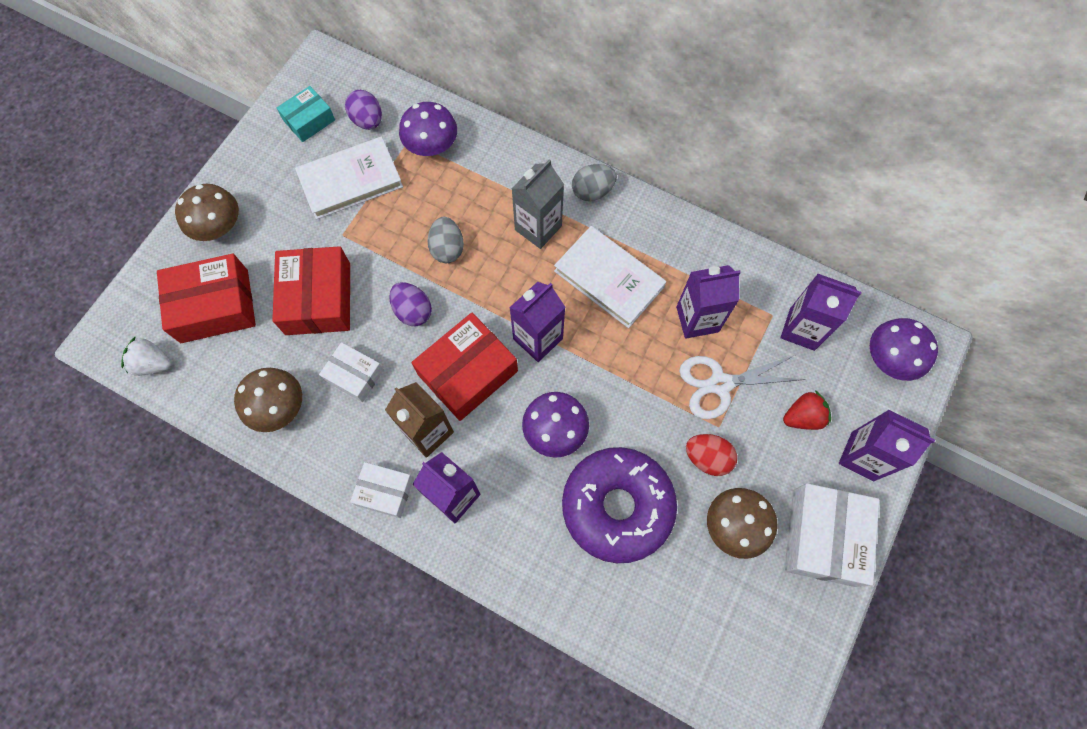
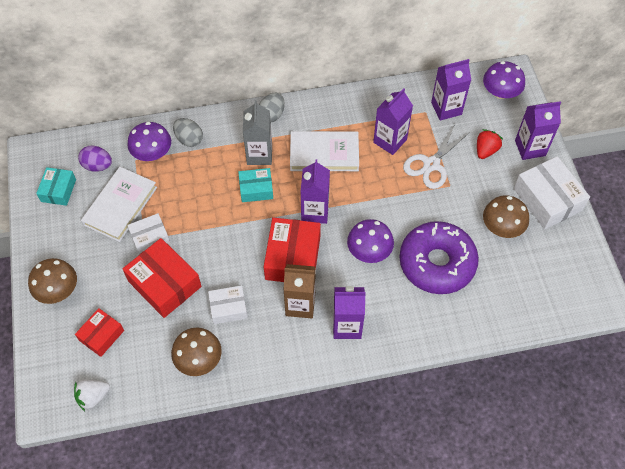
camera: 40 degrees left, 10 degrees down
red box [157,253,256,343] -> red box [75,308,124,357], size x0.59
white box [350,462,414,518] -> white box moved to [127,213,170,254]
purple egg [389,282,432,326] -> none
grey egg [427,217,464,263] -> grey egg moved to [173,118,203,147]
red egg [686,434,737,476] -> none
none -> turquoise box [238,168,273,202]

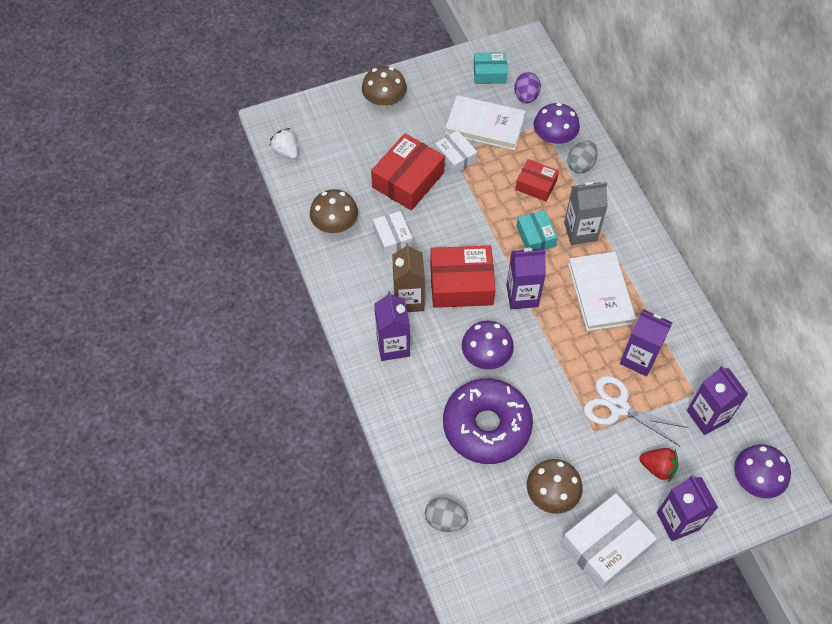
camera: 80 degrees right, 0 degrees up
red box [75,308,124,357] -> red box moved to [515,159,559,202]
grey egg [259,92,285,122] -> grey egg moved to [425,498,468,532]

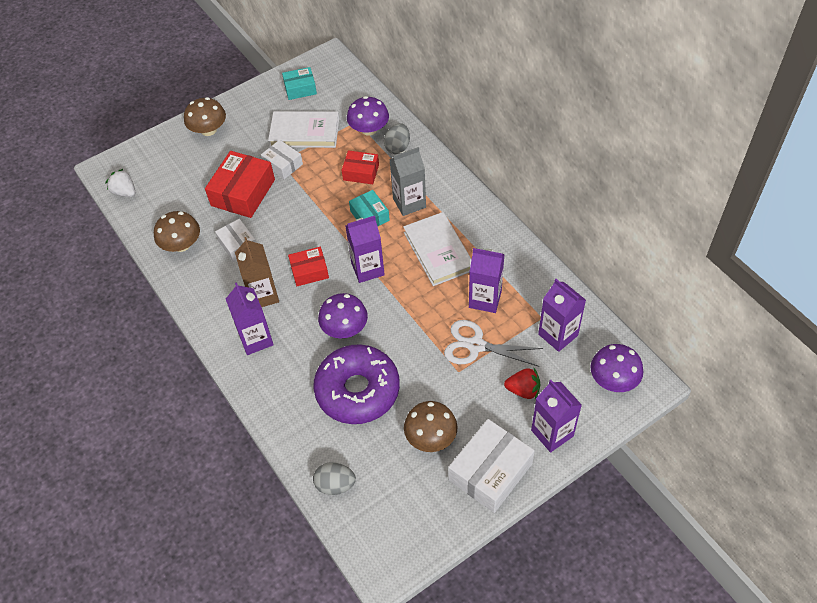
camera: 10 degrees left, 5 degrees down
red box [430,246,495,308] -> red box [288,247,329,286], size x0.59
purple egg [514,72,541,103] -> none

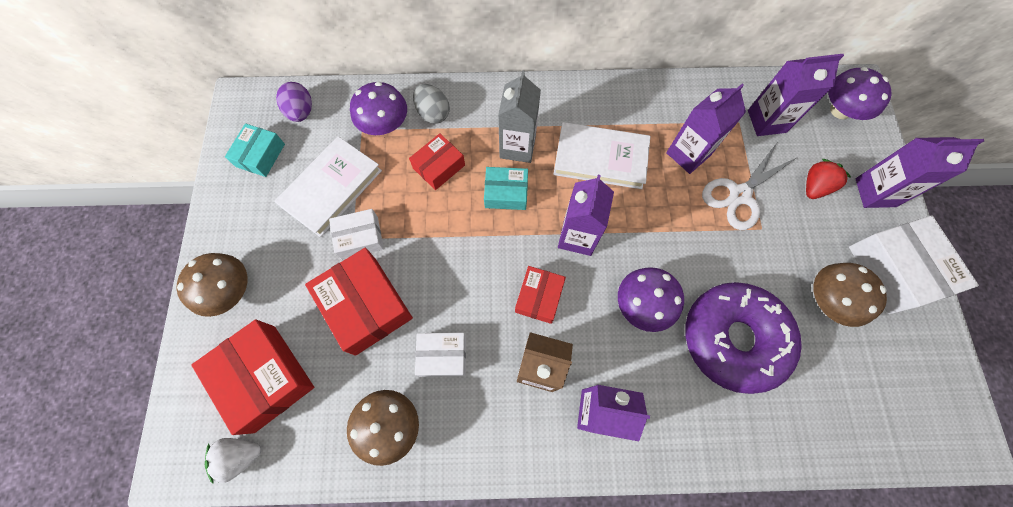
camera: 60 degrees left, 15 degrees up
grey egg [313,462,356,495] -> none
none -> red box [192,320,314,435]
none -> purple egg [276,82,312,122]

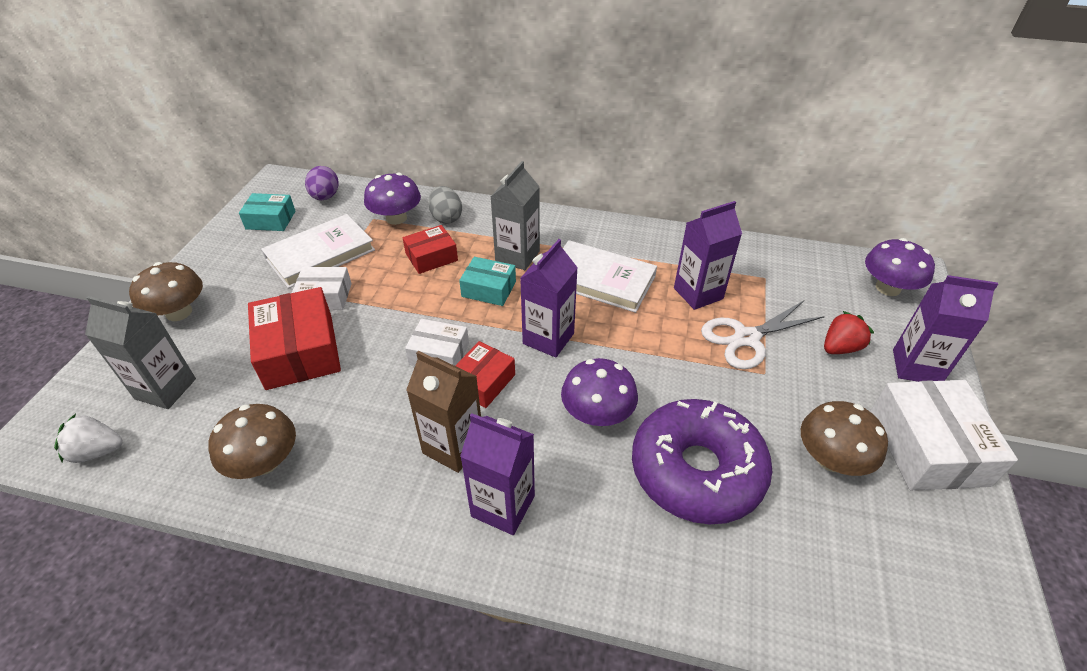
camera: 15 degrees right, 25 degrees down
red box [192,320,314,435] -> grey carton [85,296,196,409]
turquoise box [225,123,285,177] -> turquoise box turned 60 degrees clockwise [239,193,295,231]
white box [415,333,466,377] -> white box moved to [405,319,469,366]
purple carton [748,54,844,136] -> none

